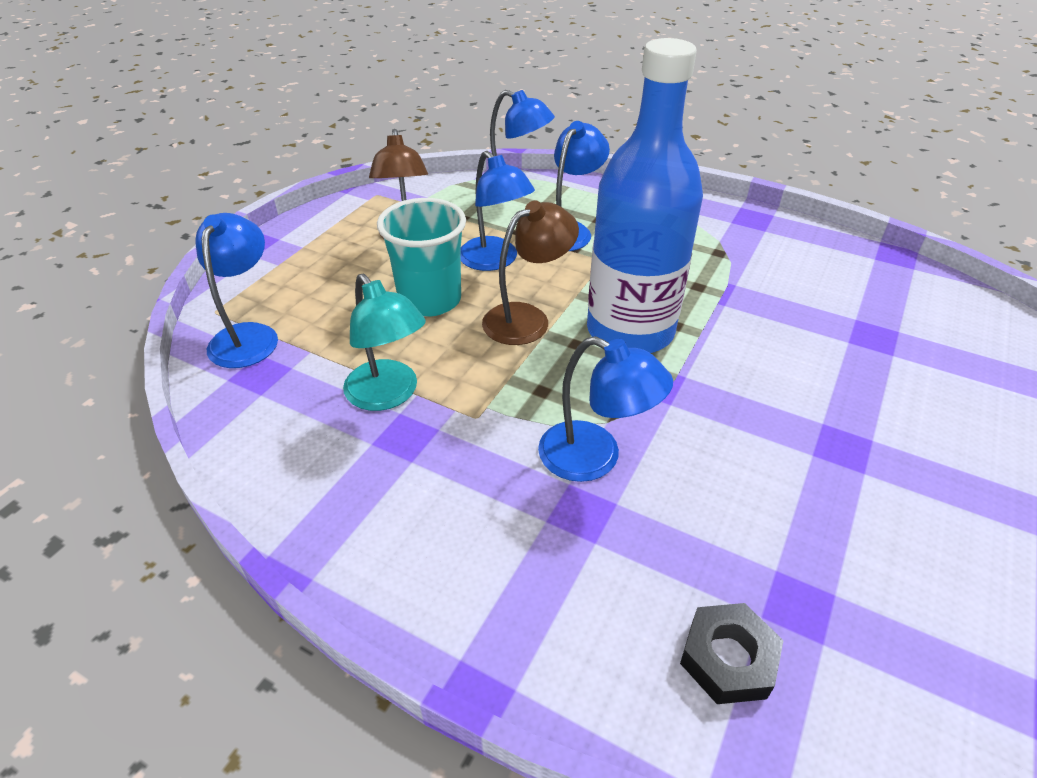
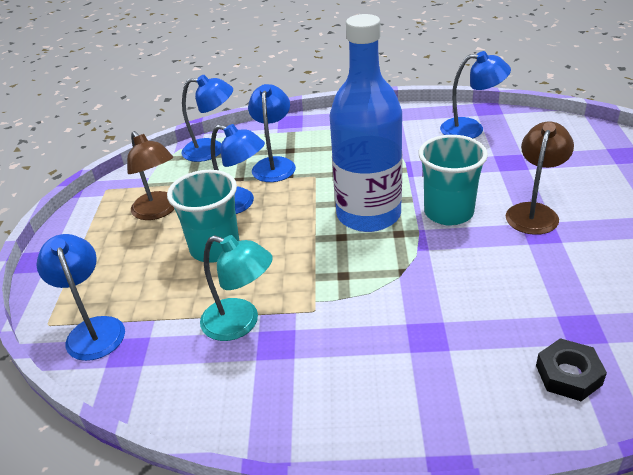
camera: 25 degrees left, 5 degrees down
brown lamp [482,201,579,345] -> brown lamp moved to [506,121,574,235]
blue lamp [538,336,673,482] -> blue lamp moved to [440,51,511,138]
none -> turquoise cup [418,135,488,226]

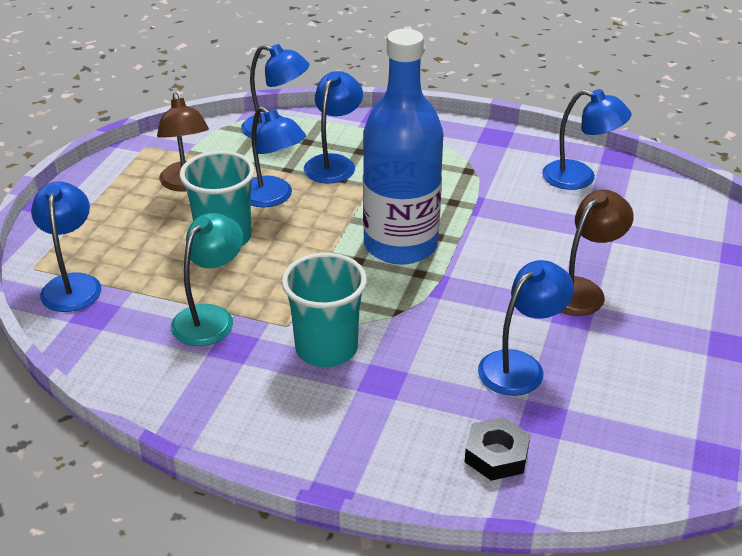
camera: 15 degrees right, 0 degrees up
turquoise lamp [200,235,273,341] -> turquoise lamp turned 105 degrees counterclockwise [171,213,243,346]
turquoise cup [418,135,488,226] -> turquoise cup moved to [281,253,367,367]
none -> blue lamp [478,260,574,396]

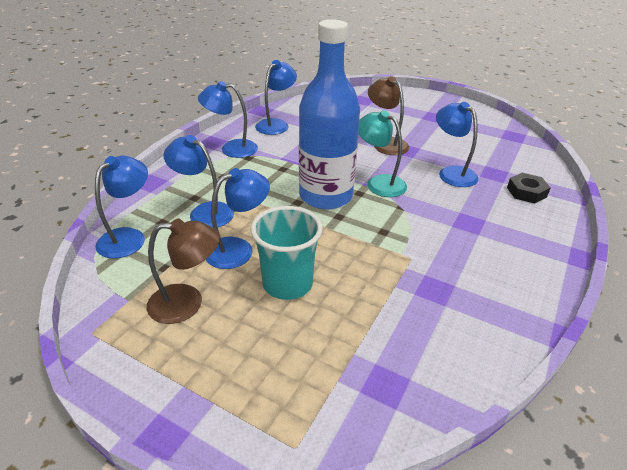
camera: 80 degrees left, 0 degrees up
blue lamp [31,181,101,312] -> blue lamp moved to [198,81,258,158]
turquoise lamp [171,213,243,346] -> turquoise lamp moved to [358,110,407,197]
turquoise cup [281,253,367,367] -> none

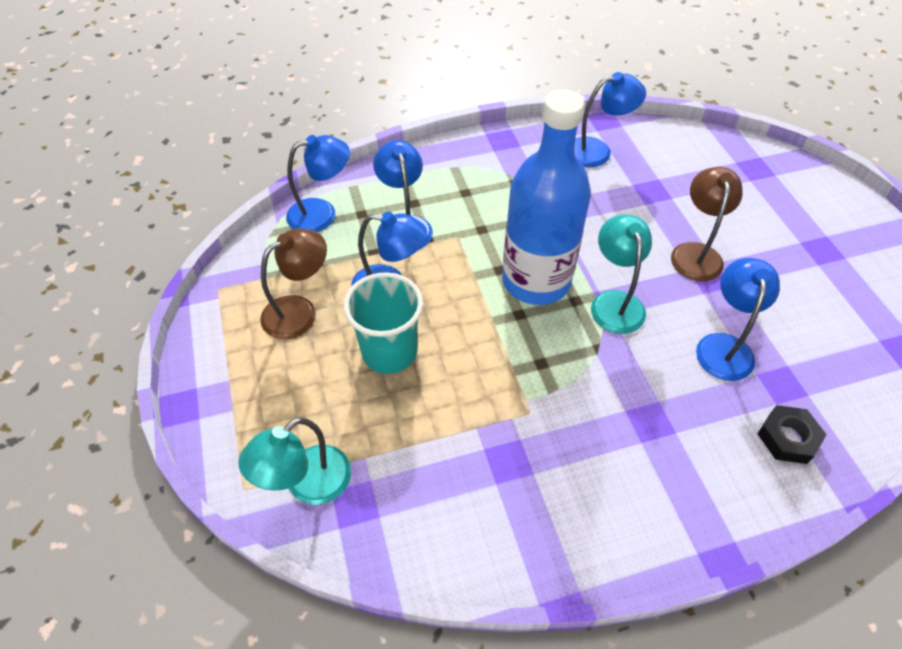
camera: 45 degrees right, 15 degrees up
brown lamp [147,218,220,324] -> brown lamp turned 75 degrees counterclockwise [260,228,327,339]
blue lamp [198,81,258,158] -> none
none -> turquoise lamp [238,417,351,505]

